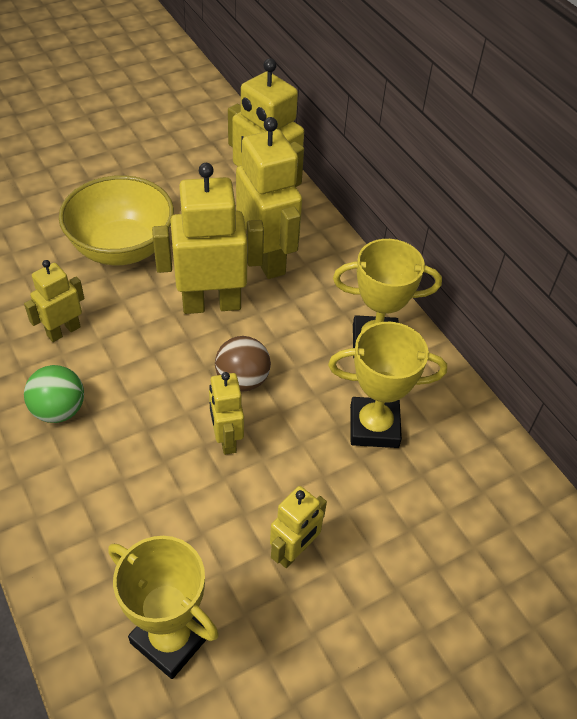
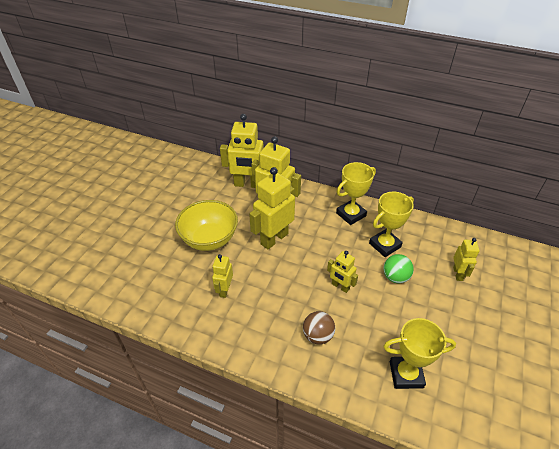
camera: 35 degrees left, 5 degrees down
green ball [24,365,84,423] -> green ball moved to [384,254,414,284]
brown ball [215,336,271,392] -> brown ball moved to [303,311,335,344]
yellow robot [270,486,327,568] -> yellow robot moved to [453,238,480,281]

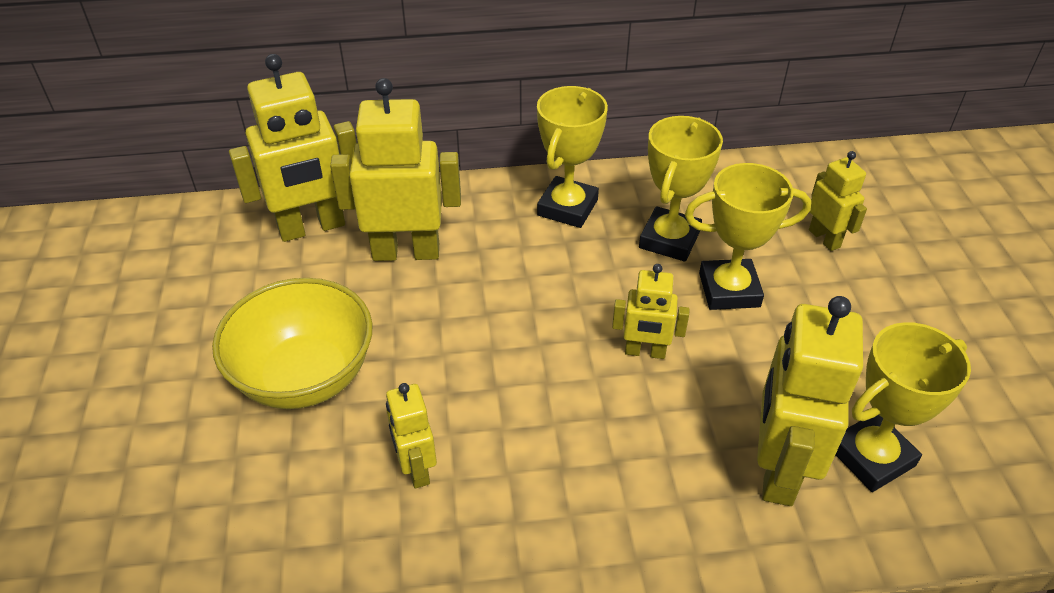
camera: 30 degrees left, 0 degrees up
yellow robot [249,167,295,249] -> yellow robot moved to [757,296,863,506]
brown ball [303,311,335,344] -> none
green ball [384,254,414,284] -> yellow trophy [685,163,811,310]

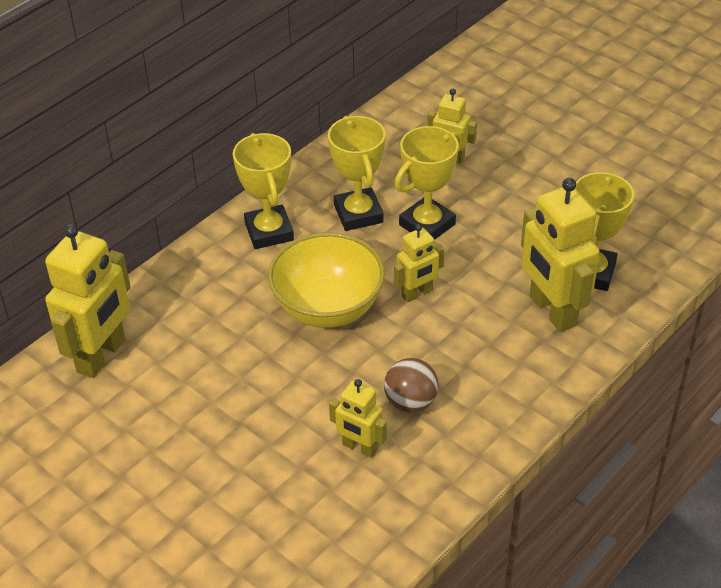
camera: 40 degrees left, 0 degrees up
yellow bowl [212,278,373,409] -> yellow bowl moved to [268,232,385,328]
yellow robot [330,78,461,261] -> none
none -> brown ball [384,358,439,413]

